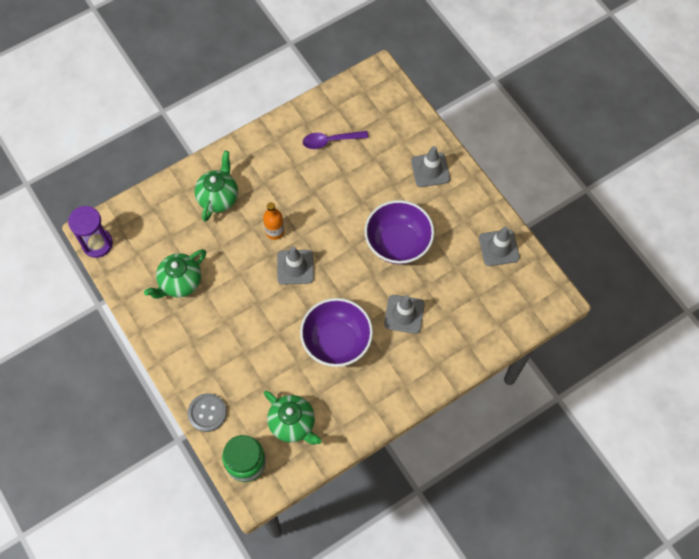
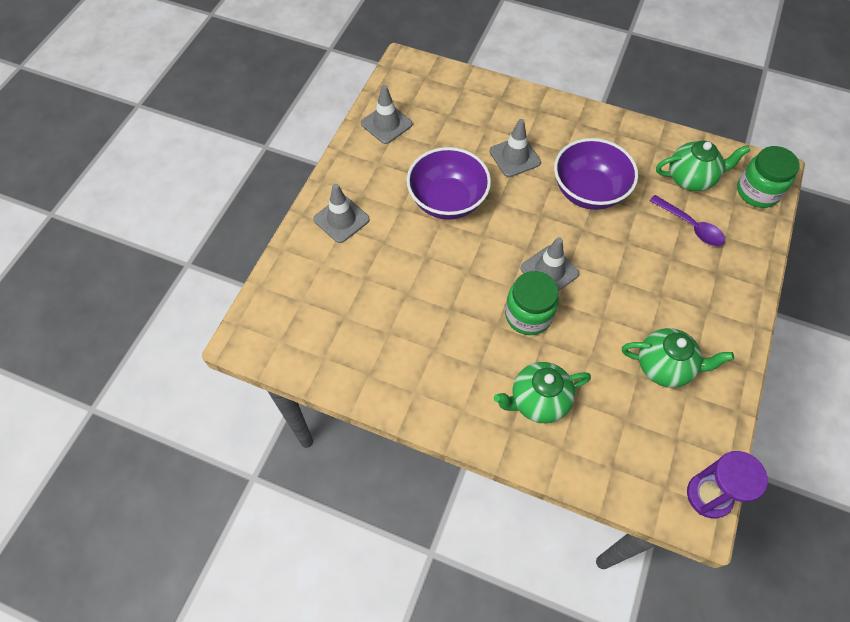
camera: 125 degrees left, 5 degrees down
grey button [188,393,227,432] -> none
orange bottle [263,202,284,240] -> green jar [505,271,559,335]
green teapot [264,391,321,445] -> green teapot turned 75 degrees clockwise [656,140,750,191]
purple spoon [303,131,368,149] -> purple spoon moved to [650,195,725,246]

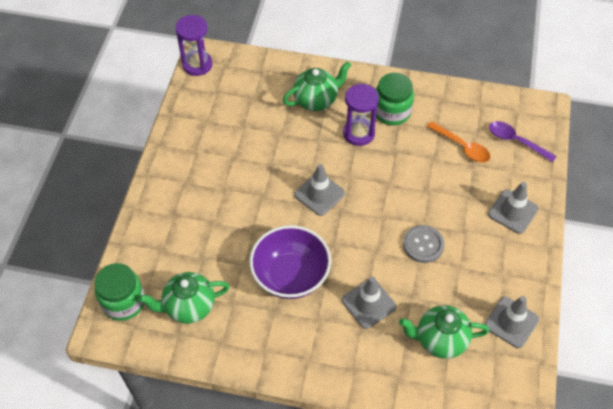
camera: 170 degrees right, 5 degrees down
purple bowl [407,147,491,220] -> grey button [403,225,445,263]
green jar [505,271,559,335] -> green jar moved to [376,73,414,126]
green teapot [622,328,734,388] -> green teapot moved to [399,305,489,359]
purple spoon [650,195,725,246] -> purple spoon moved to [489,121,557,162]
none -> purple hourglass [343,83,379,146]
none -> orange spoon [427,121,490,163]

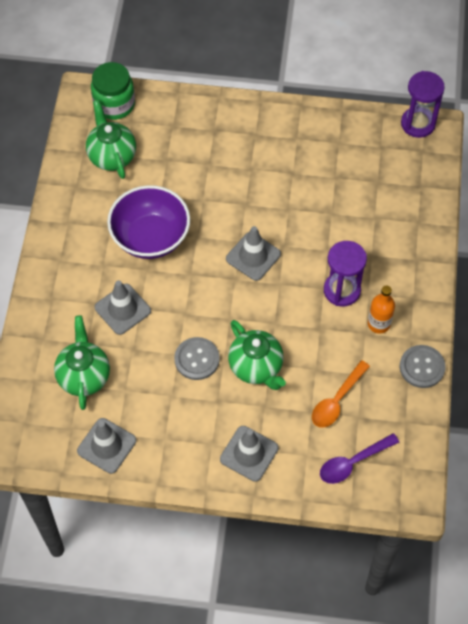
camera: 85 degrees right, 5 degrees up
green teapot [283,61,351,111] -> green teapot moved to [228,320,286,390]
green jar [376,73,414,126] -> orange bottle [368,285,395,334]
purple spoon [489,121,557,162] -> purple spoon turned 150 degrees counterclockwise [320,433,399,484]
none -> grey button [400,345,446,388]

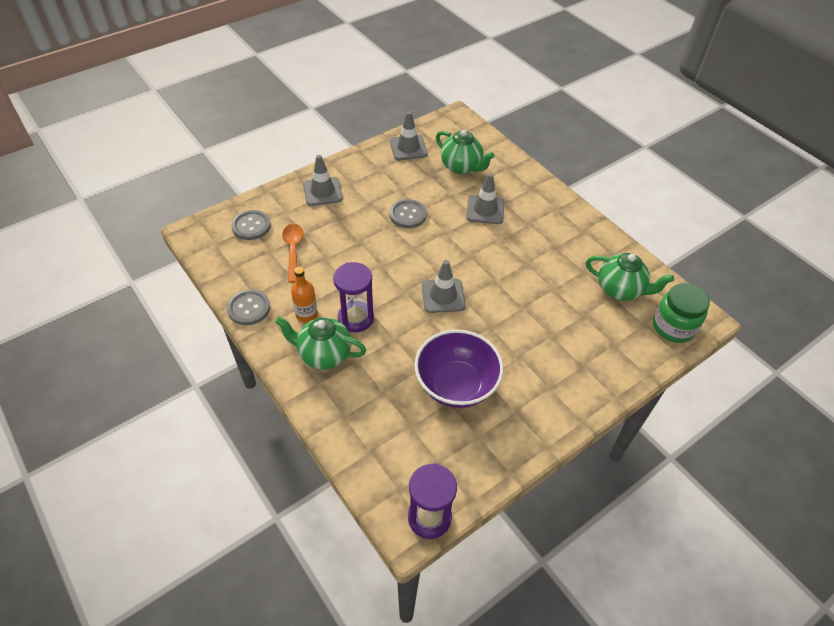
camera: 135 degrees right, 10 degrees down
purple bowl [107,185,190,259] -> purple bowl moved to [414,330,504,408]
green teapot [228,320,286,390] -> green teapot moved to [275,317,366,370]
purple spoon [320,433,399,484] -> grey button [231,210,271,240]

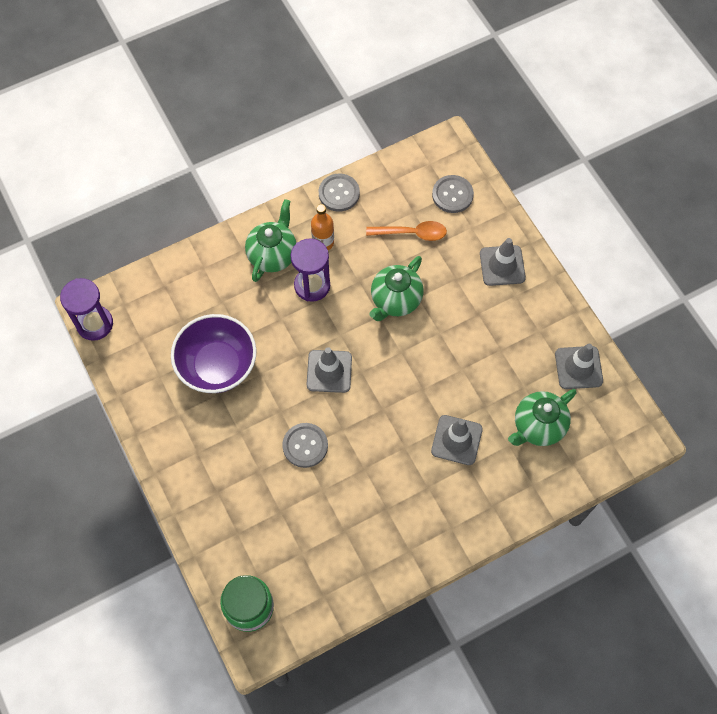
camera: 100 degrees right, 15 degrees up
grey button [390,199,427,228] -> grey button moved to [282,423,328,468]
green teapot [586,253,674,301] -> green teapot moved to [369,256,423,321]

